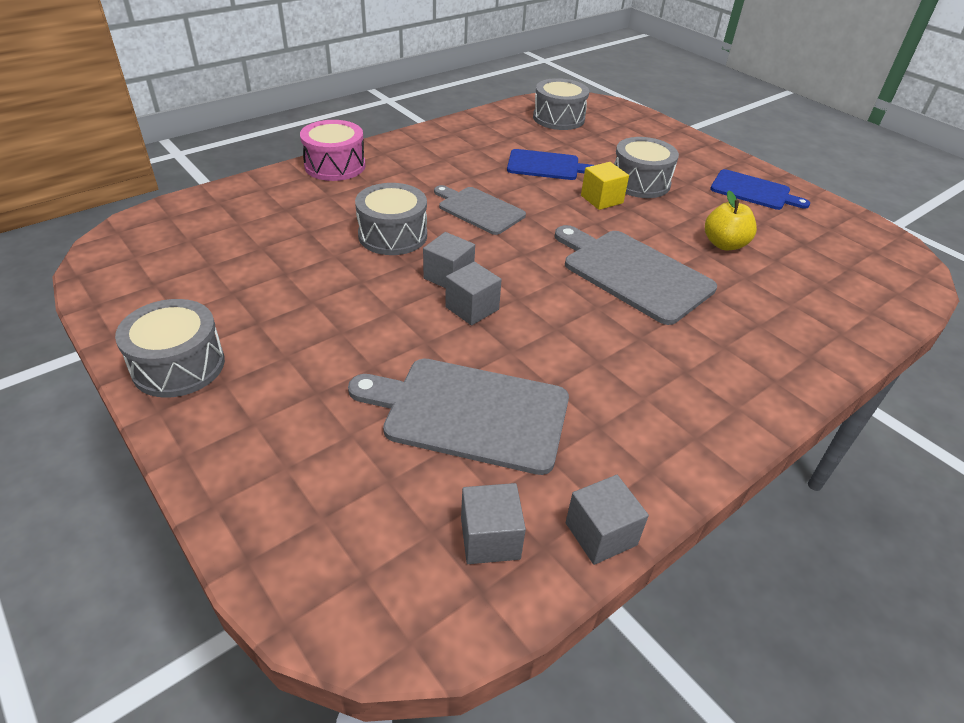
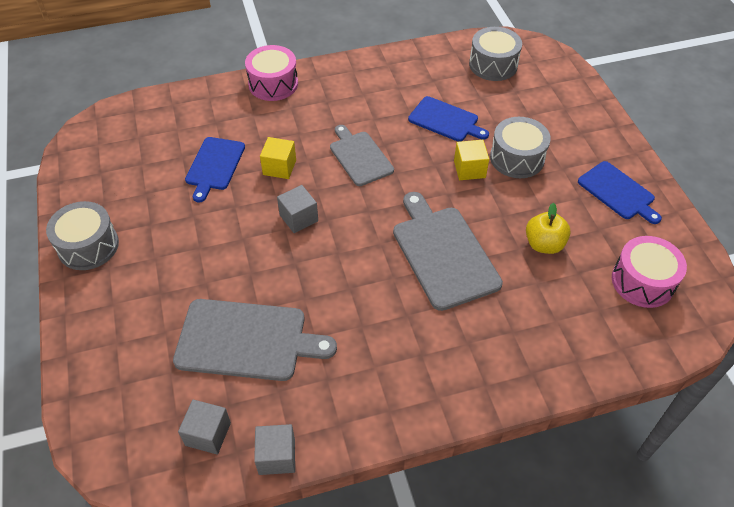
camera: 25 degrees right, 10 degrees up
grey cutting board [348,358,569,475] -> grey cutting board turned 150 degrees clockwise [173,299,337,381]
grey drum [355,183,427,255] -> yellow cube [260,137,296,179]
grey cube [445,262,502,325] -> none
none -> blue cutting board [185,137,245,202]
none -> pink drum [612,236,687,308]

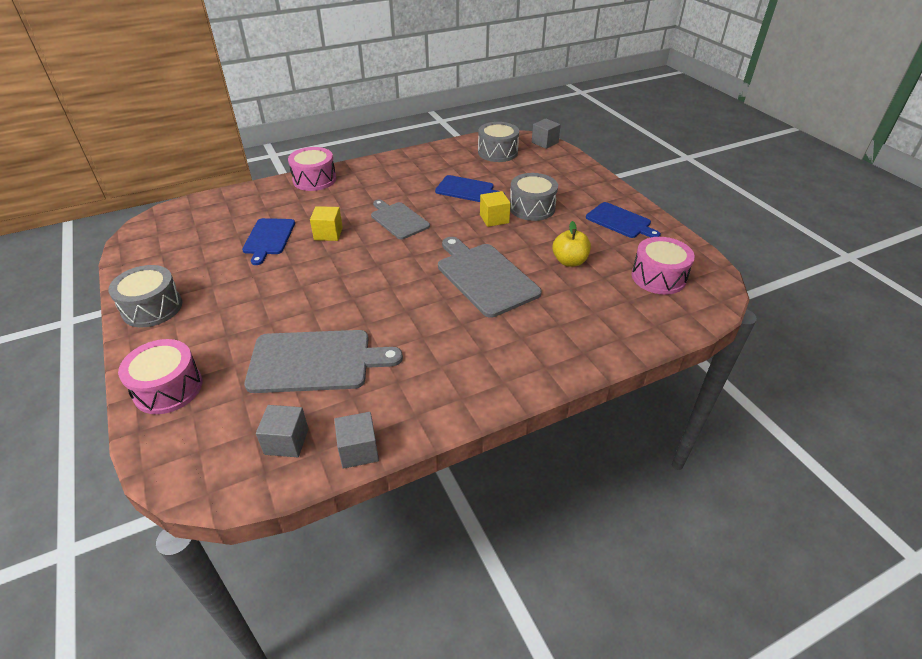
camera: 10 degrees left, 10 degrees down
grey cube [277,185,318,233] -> grey cube moved to [532,118,561,149]
none -> pink drum [118,339,202,414]

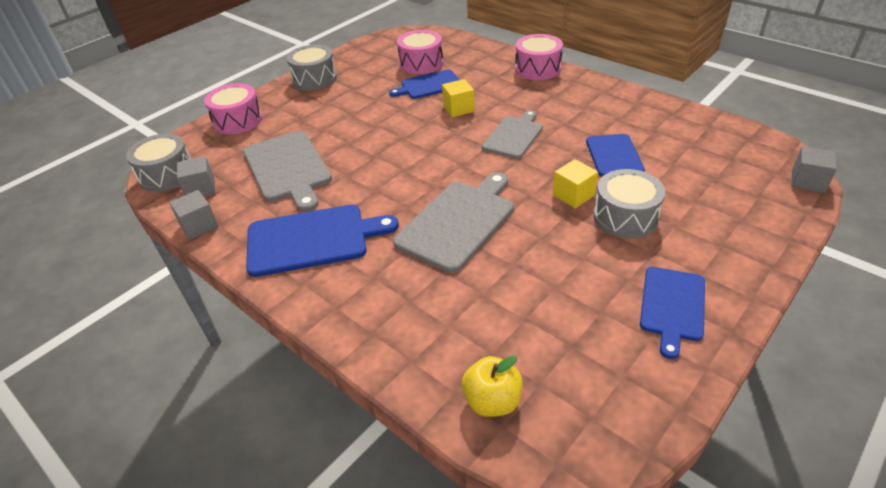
camera: 70 degrees right, 0 degrees up
grey drum [478,122,519,162] -> grey drum moved to [126,134,191,192]
yellow apple [552,221,591,267] -> yellow apple moved to [462,356,522,417]
pink drum [632,237,695,295] -> pink drum moved to [397,30,443,74]
none -> blue cutting board [246,204,399,277]

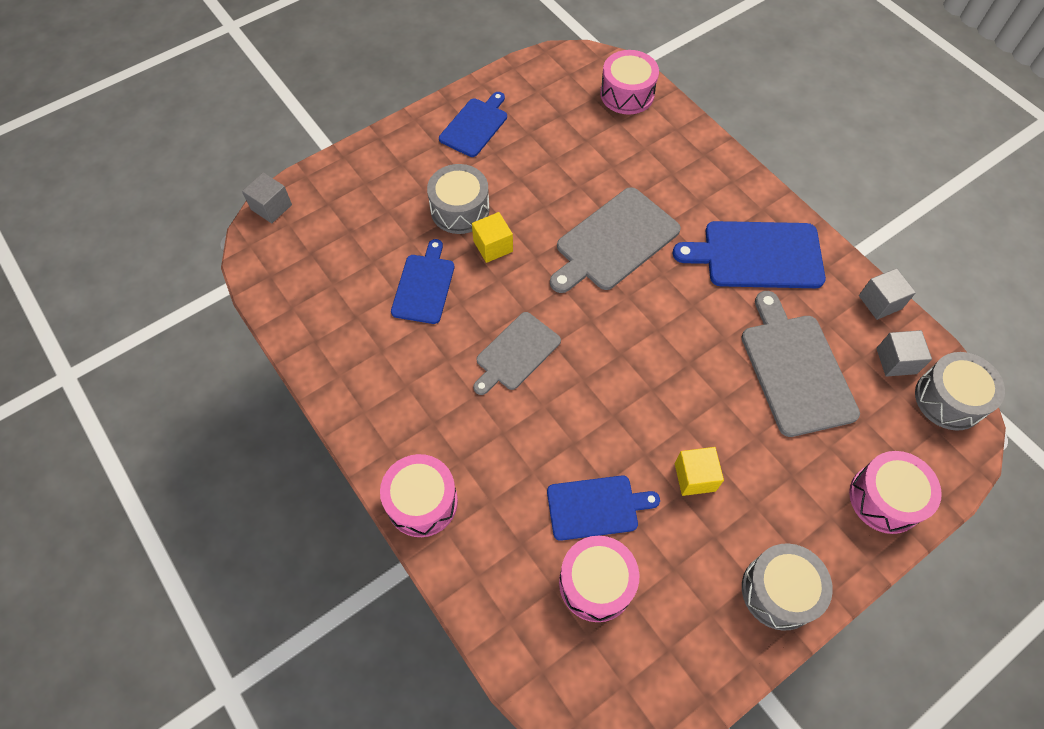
camera: 170 degrees left, 20 degrees up
yellow cube [442,79,475,117] -> yellow cube moved to [675,447,724,496]
yellow apple [462,356,522,417] -> pink drum [600,50,659,115]

